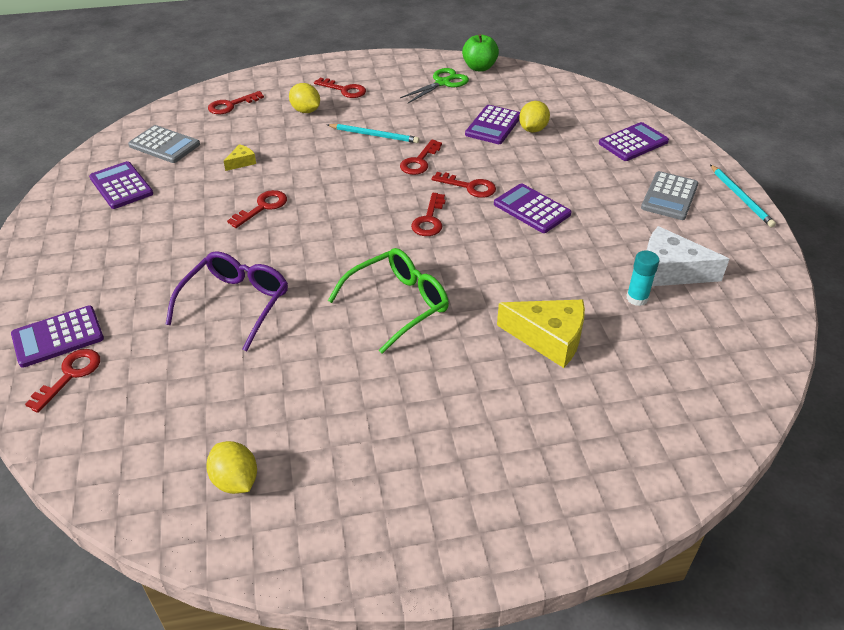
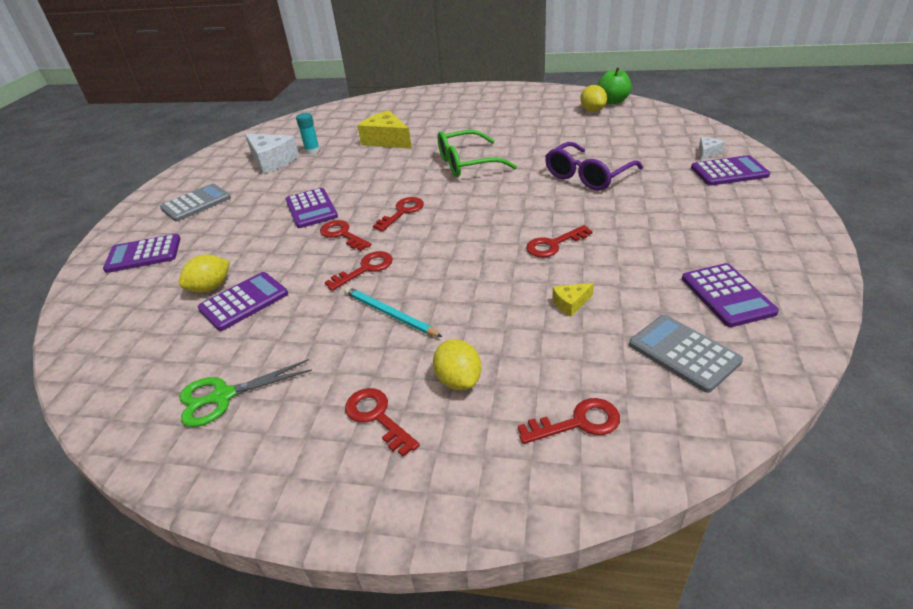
camera: 155 degrees left, 5 degrees down
red key [25,349,100,413] -> white cheese [699,137,725,160]
green apple [462,34,499,71] -> green apple moved to [597,68,631,104]
turquoise pencil [710,165,776,227] -> none

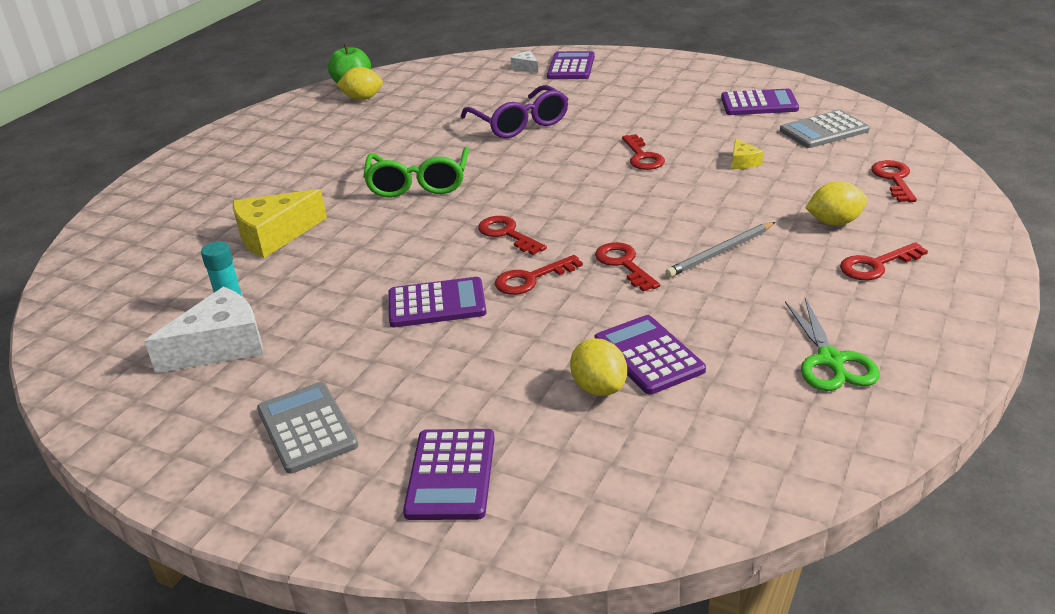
camera: 75 degrees left, 5 degrees down
turquoise pencil [345,287,442,337] -> grey pencil [666,222,775,277]

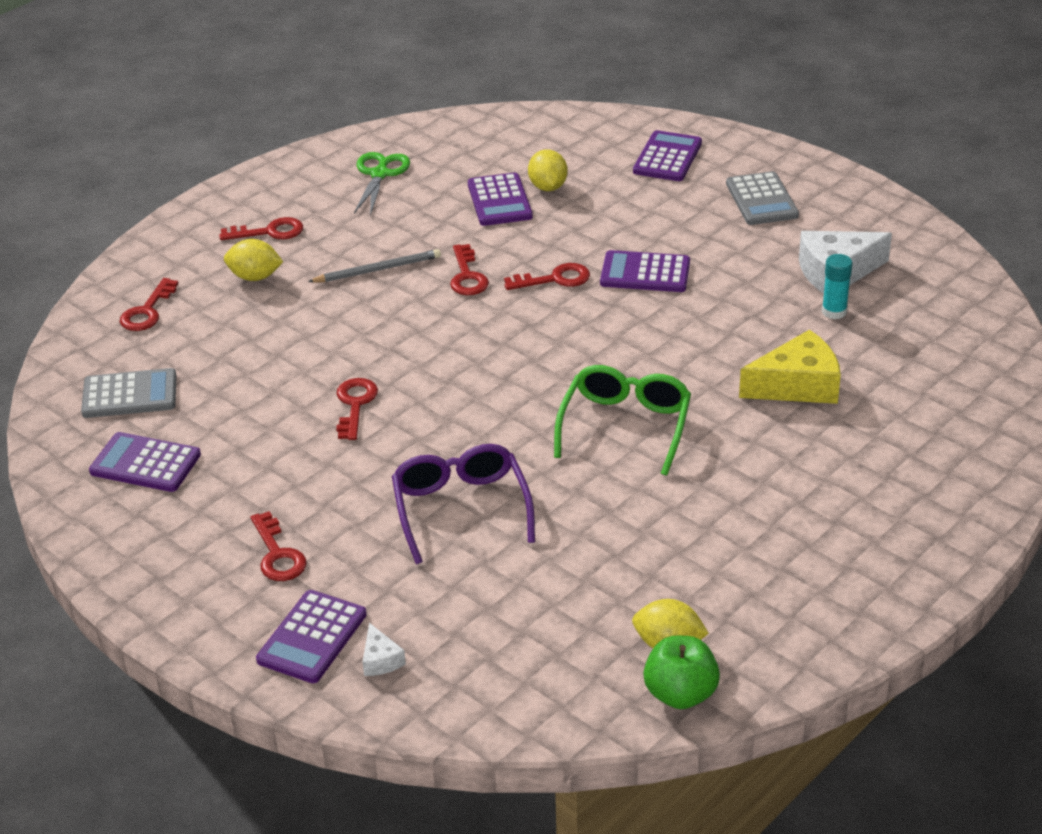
camera: 165 degrees left, 5 degrees up
red key [478,216,547,255] -> red key moved to [251,511,307,581]
yellow cheese [732,138,763,169] -> none

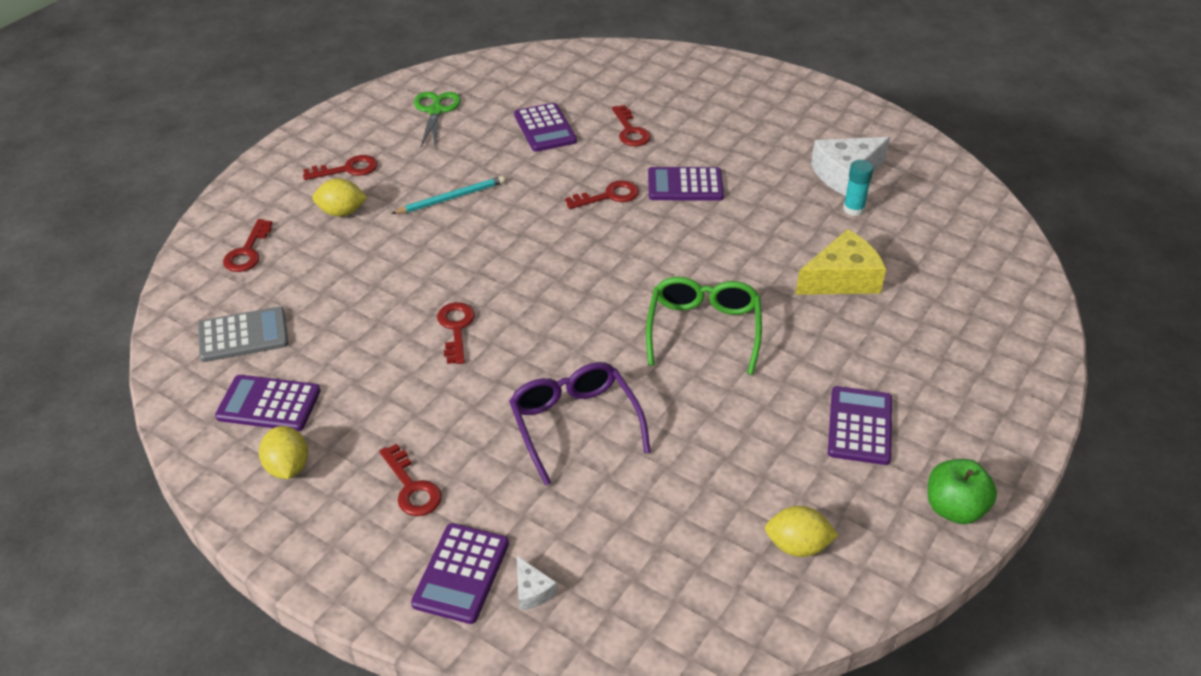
camera: 10 degrees left, 5 degrees up
grey pencil [308,249,441,282] -> turquoise pencil [391,176,505,214]
red key [450,244,489,295] -> red key moved to [612,105,651,146]
yellow lemon [528,149,568,191] -> yellow lemon moved to [259,426,308,479]
purple calculator [633,130,702,181] -> purple calculator moved to [828,386,892,465]
green apple [643,636,720,709] -> green apple moved to [928,459,997,524]
grey calculator [726,171,799,225] -> none

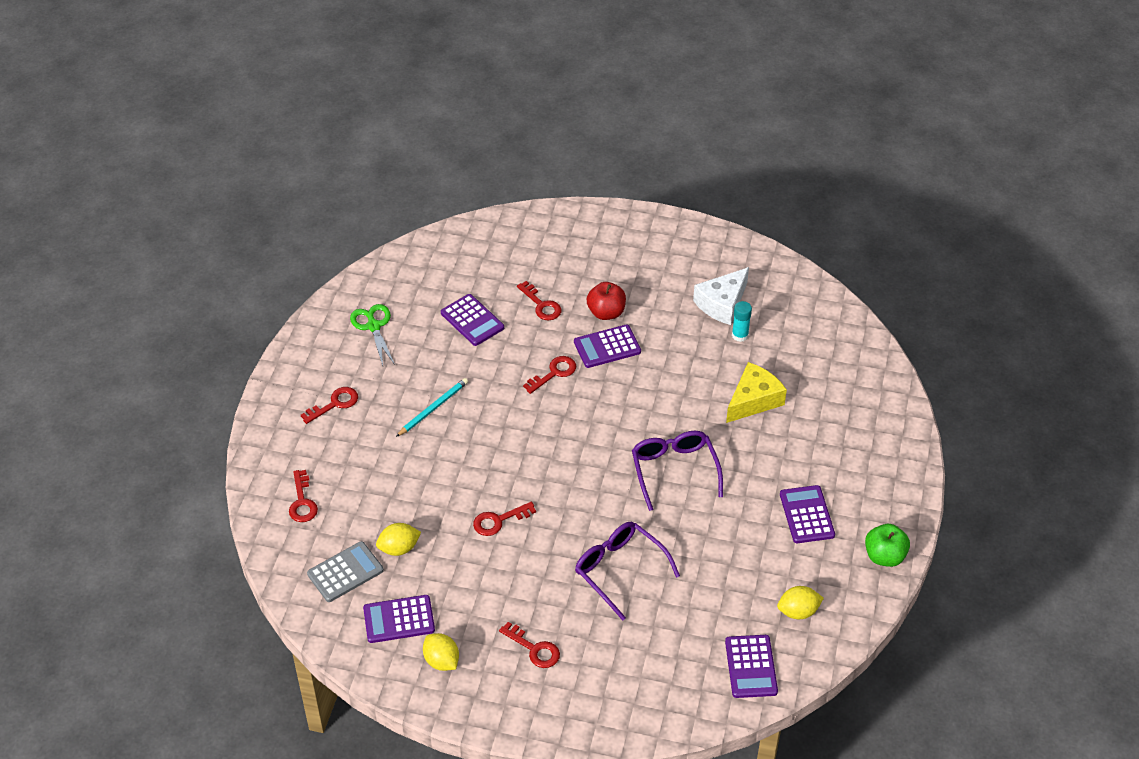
camera: 20 degrees left, 5 degrees up
yellow lemon [312,178,367,217] -> yellow lemon moved to [376,523,421,556]
purple calculator [411,523,509,624] -> purple calculator moved to [725,635,778,698]
red key [437,302,475,364] -> red key turned 90 degrees counterclockwise [473,502,536,536]
white cheese [517,556,557,610] -> none
green glasses [646,277,762,375] -> purple glasses [632,431,723,511]
none -> red apple [586,282,626,320]

